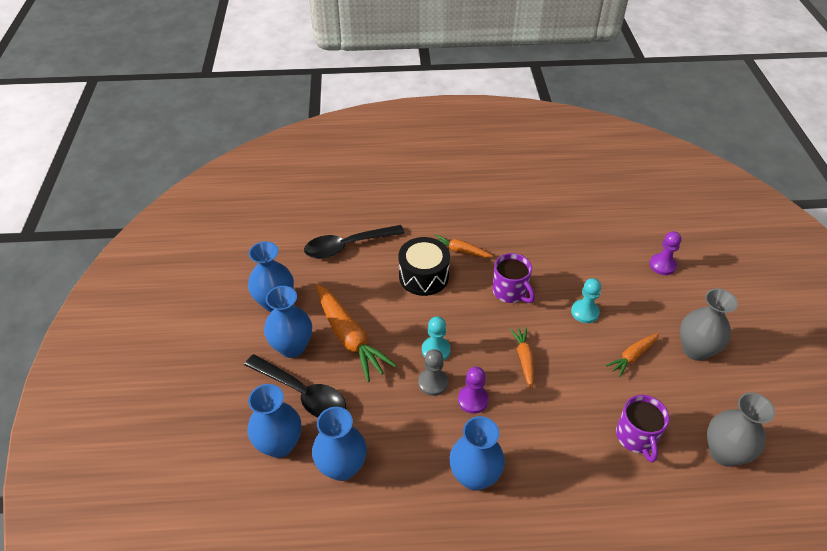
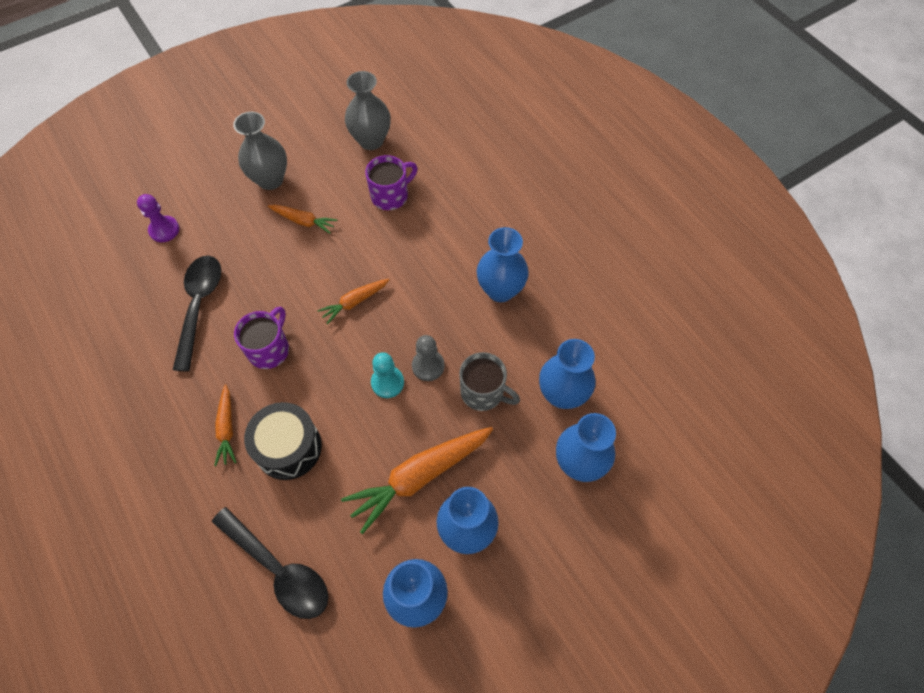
camera: 120 degrees left, 15 degrees up
black spoon [244,354,346,417] -> black spoon moved to [173,256,221,371]
orange carrot [316,284,397,382] -> orange carrot turned 150 degrees counterclockwise [341,427,493,534]
purple pawn [458,367,489,414] -> none
turquoise pawn [571,278,601,323] -> none
none -> grey mug [459,352,520,411]

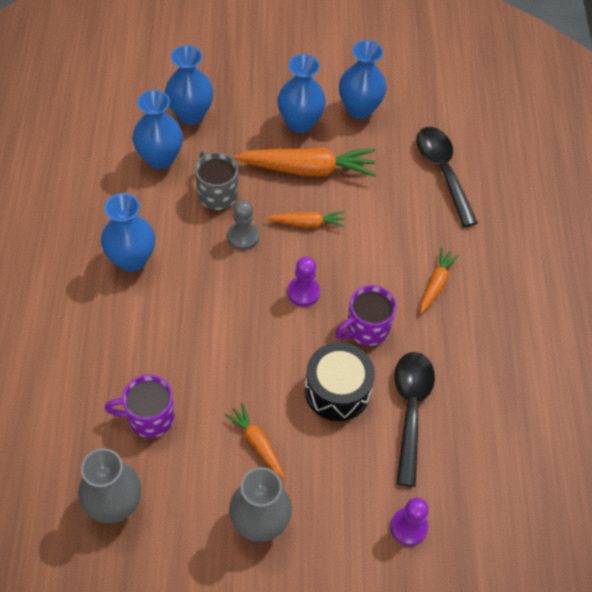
camera: 150 degrees left, 5 degrees down
black spoon [173,256,221,371] -> black spoon turned 150 degrees clockwise [394,352,435,487]
black drum [244,402,322,480] -> black drum moved to [305,342,375,421]
orange carrot [317,279,390,325] -> orange carrot moved to [267,211,345,227]
turquoise pawn [371,352,404,398] -> none
none -> purple pawn [287,257,320,306]

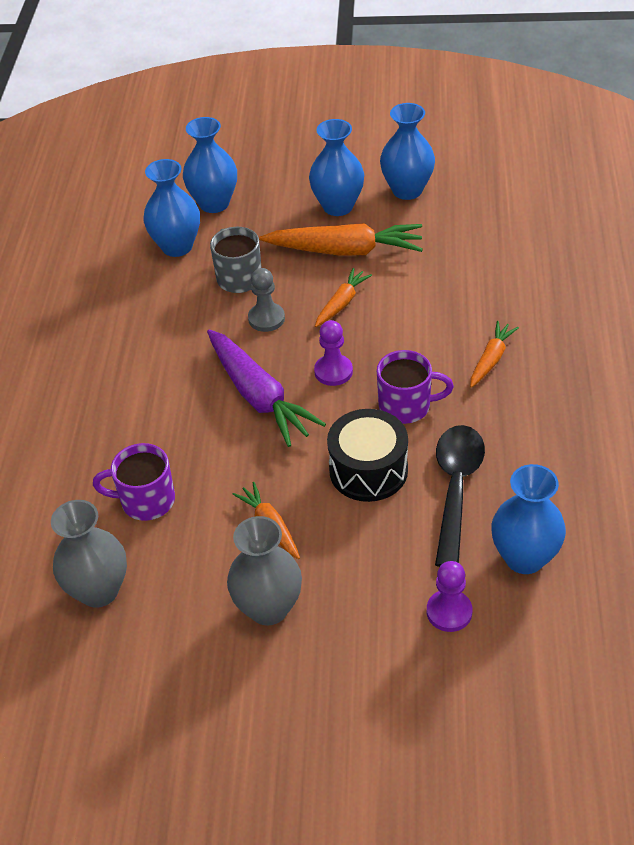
camera: 10 degrees right, 10 degrees down
blue vase [101,193,155,272] -> blue vase moved to [492,464,566,574]
orange carrot [267,211,345,227] -> orange carrot turned 60 degrees counterclockwise [315,268,372,327]
purple mug [336,285,396,346] -> purple mug turned 150 degrees counterclockwise [377,350,454,424]
black spoon [416,127,478,227] -> none
none -> purple carrot [207,329,326,447]

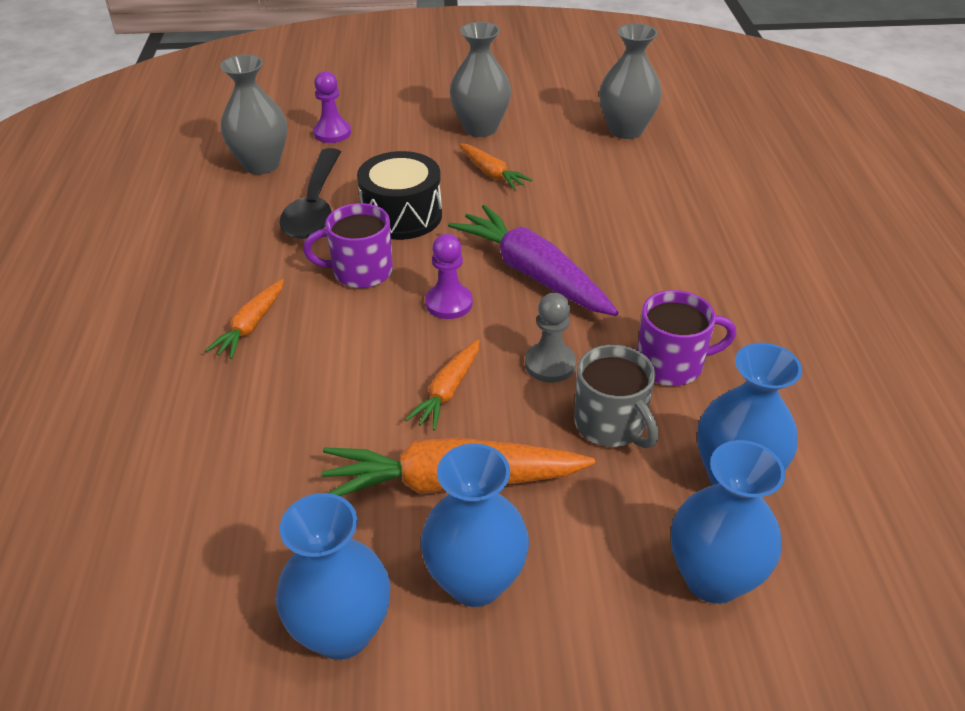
camera: 170 degrees right, 5 degrees down
purple mug [93,443,175,521] -> purple mug moved to [637,290,736,386]
blue vase [492,464,566,574] -> grey vase [220,54,287,175]

